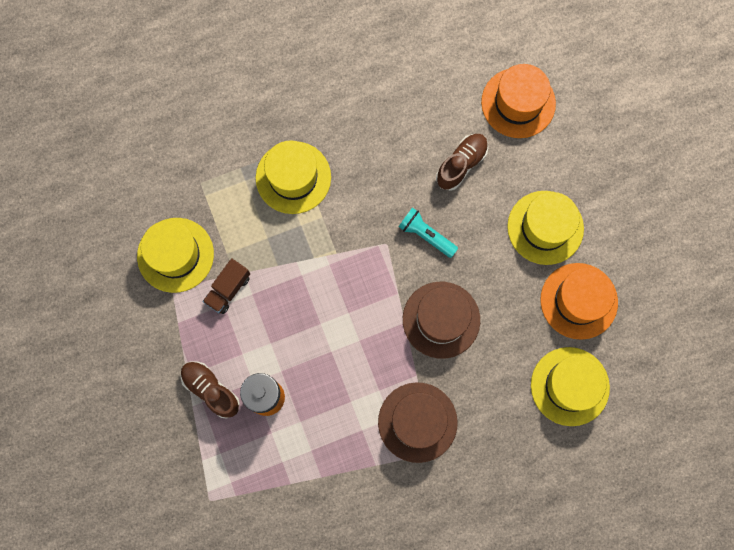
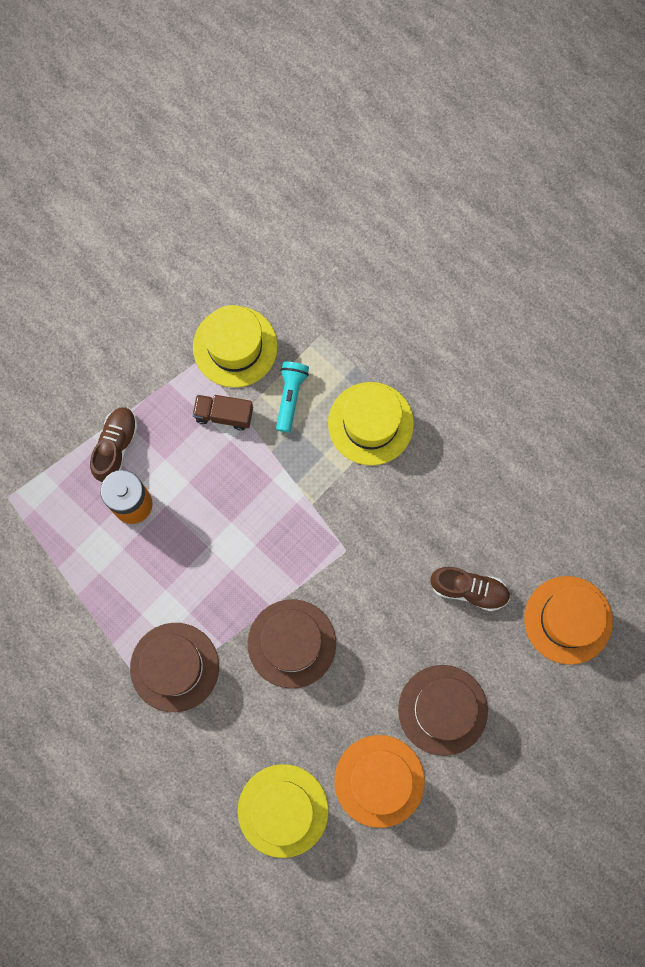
camera: 65 degrees right, 0 degrees up
turquoise flashlight [399,207,458,258] -> turquoise flashlight moved to [276,362,309,433]
yellow hat [507,191,584,265] -> brown hat [398,665,488,756]

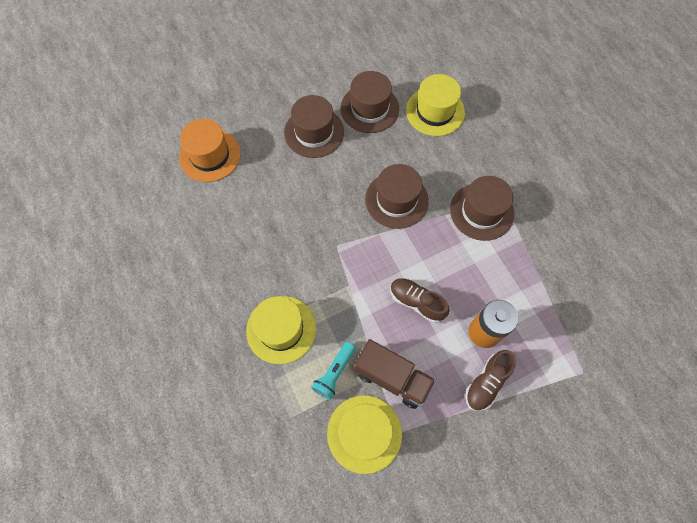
camera: 160 degrees left, 10 degrees down
brown truck [192,395,253,430] -> brown truck [354,339,436,409], size x1.55
orange hat [334,735,425,828] -> brown hat [341,71,399,133]
brown shoe [431,567,510,611] -> brown shoe moved to [390,278,450,323]

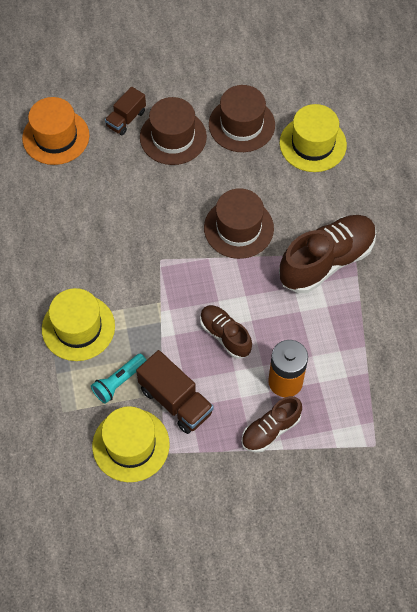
camera: 15 degrees right, 5 degrees down
brown hat [450,176,514,241] -> brown shoe [279,215,376,293]
none -> brown truck [105,86,146,135]

